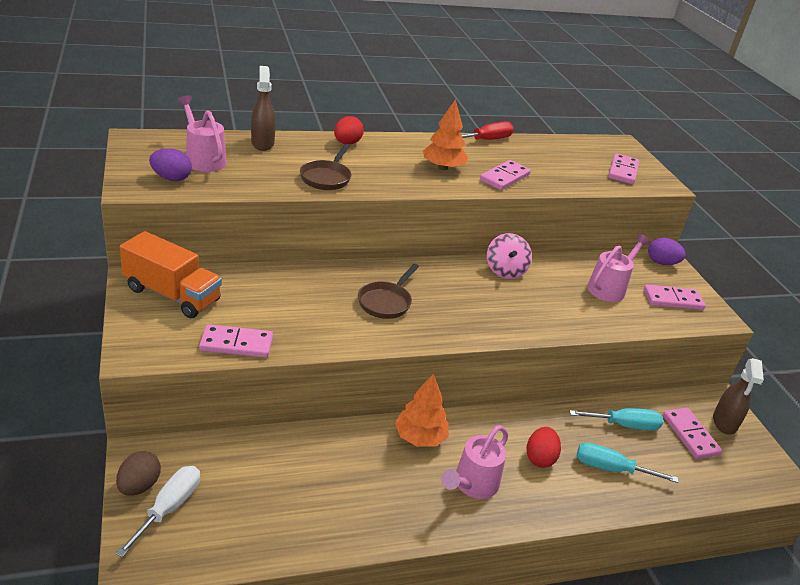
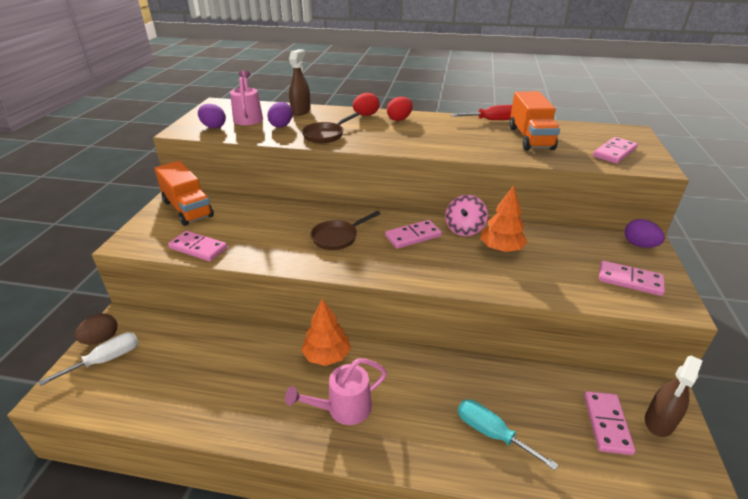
camera: 30 degrees right, 0 degrees up
orange tree [423,99,468,170] -> orange tree moved to [480,185,528,252]
pink domino [480,160,531,190] -> pink domino moved to [385,220,442,249]
red egg [526,427,561,468] -> red egg moved to [387,97,413,121]
turquoise screwdriver [570,408,663,431] -> none
pink watering can [587,234,651,302] -> none
none -> purple egg [267,102,293,127]
none -> orange truck [509,91,560,150]

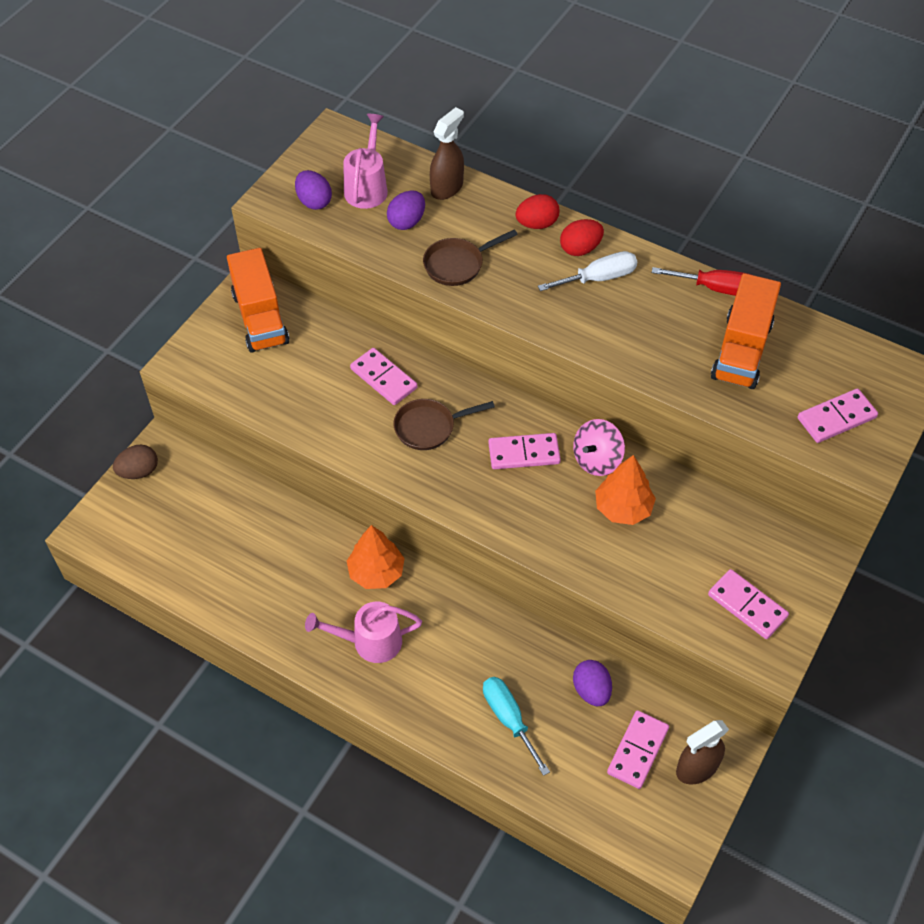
camera: 20 degrees right, 20 degrees up
white screwdriver [38,332,139,386] -> white screwdriver moved to [538,251,637,291]
pink domino [168,231,227,261] -> pink domino moved to [350,348,417,405]
purple egg [624,219,665,248] -> purple egg moved to [573,660,612,706]

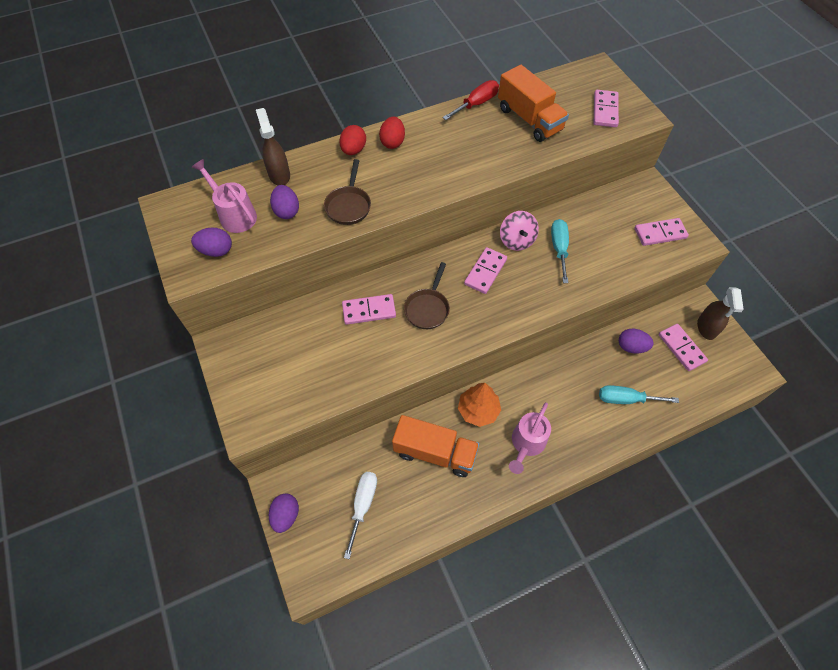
camera: 55 degrees left, 5 degrees up
brown egg [113,445,158,479] -> purple egg [269,494,299,533]
orange truck [227,248,290,353] -> orange truck moved to [392,415,479,477]
white screwdriver [538,251,637,291] -> white screwdriver moved to [344,472,377,559]
orange tree [595,455,656,525] -> turquoise screwdriver [551,219,569,283]

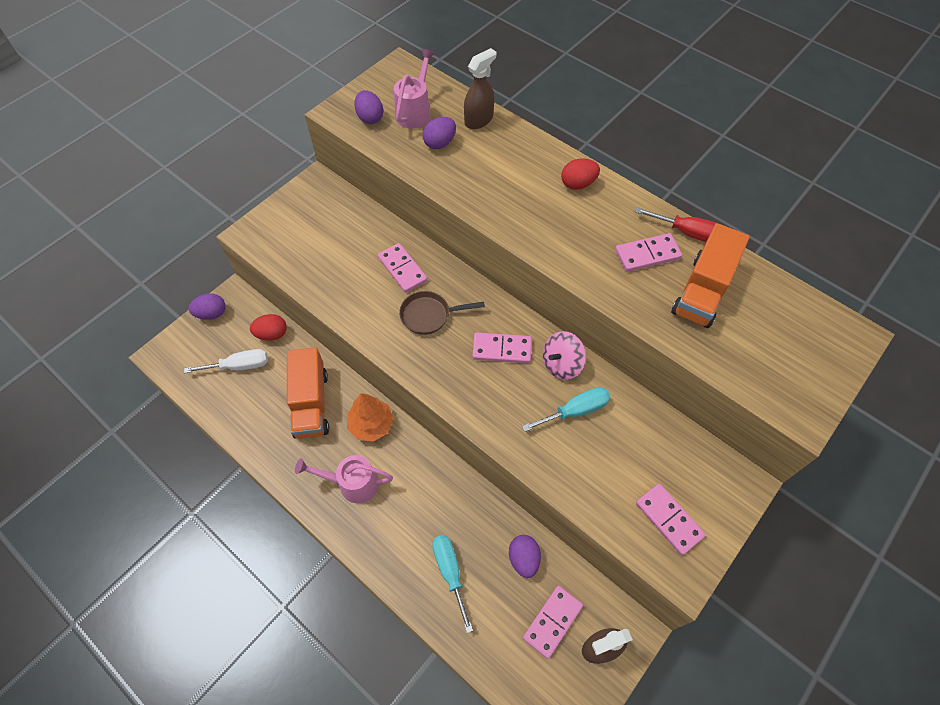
camera: 65 degrees right, 0 degrees up
brown pan [324,159,371,225] -> none
red egg [340,125,366,155] -> red egg moved to [250,314,287,341]
pink domino [594,90,619,127] -> pink domino moved to [615,233,682,272]

